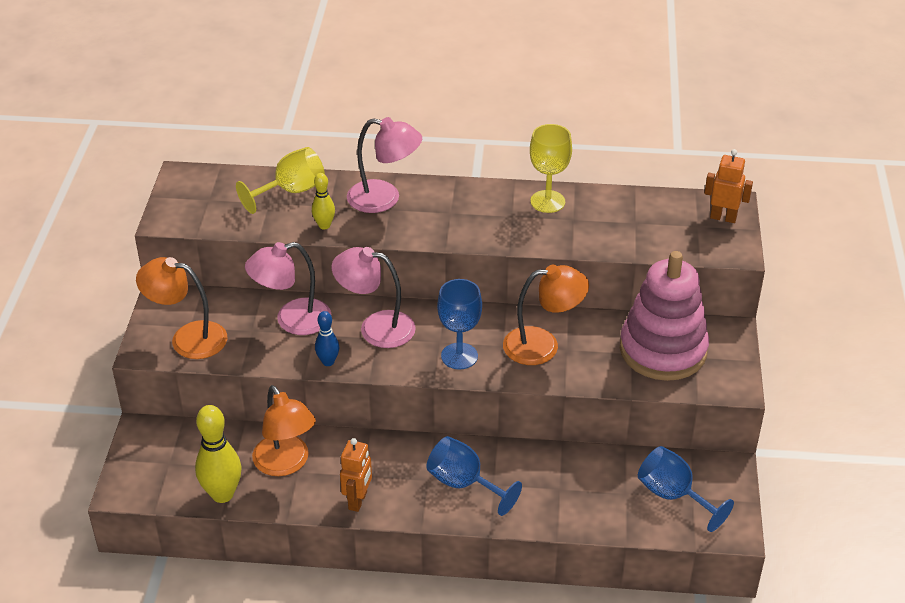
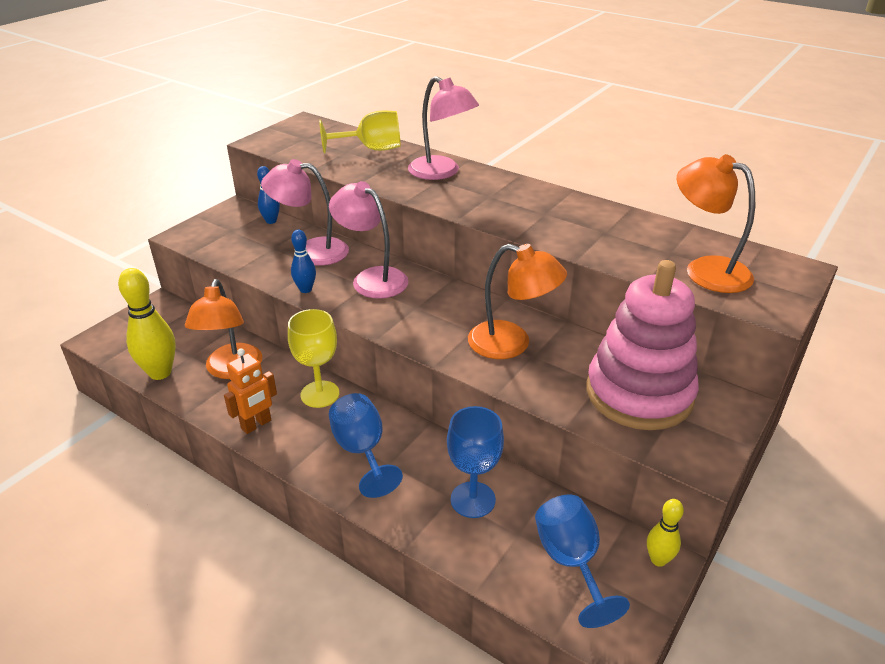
camera: 30 degrees right, 5 degrees down
orange lamp [136,257,228,359] -> orange lamp moved to [677,154,755,293]
yellow bowling pin [312,173,335,229] -> yellow bowling pin moved to [647,499,684,567]
blue goblet [437,279,482,370] -> blue goblet moved to [447,406,504,518]
yellow goblet [530,124,572,213] -> yellow goblet moved to [288,309,339,408]
orange robot [704,149,753,223] -> none
none -> blue bowling pin [257,166,280,224]

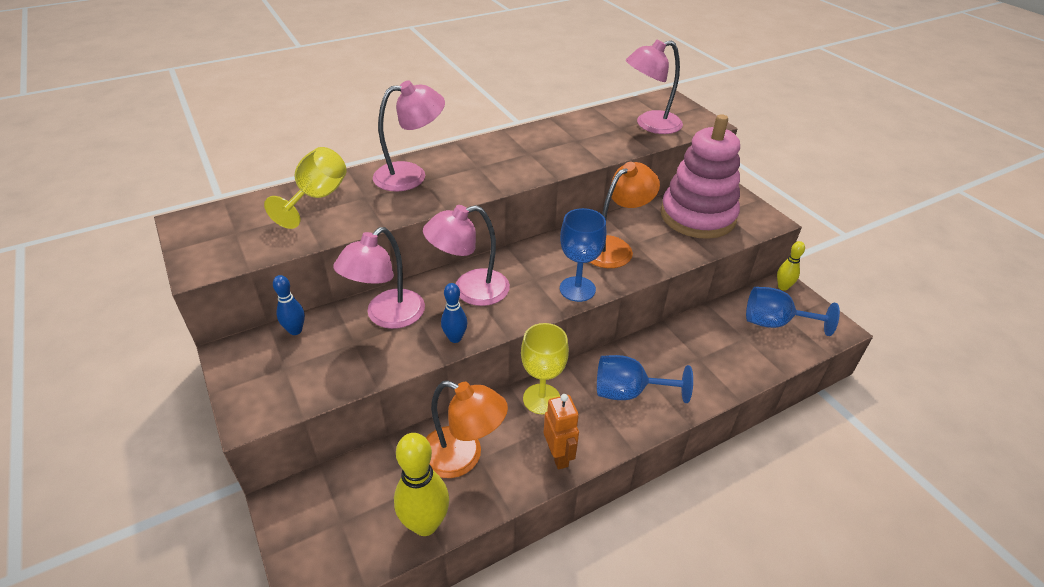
camera: 65 degrees left, 5 degrees up
blue goblet [447,406,504,518] -> blue goblet moved to [560,208,606,302]
orange lamp [677,154,755,293] -> pink lamp [626,40,683,134]

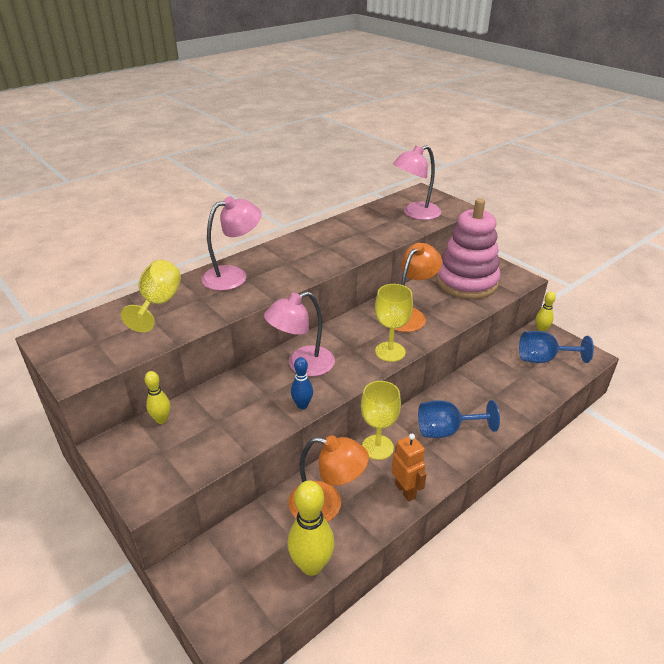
camera: 10 degrees left, 5 degrees down
blue bowling pin [273,275,305,335] -> yellow bowling pin [145,371,170,424]
pink lamp [333,227,425,329] -> none
blue goblet [560,208,606,302] -> yellow goblet [375,284,413,362]

